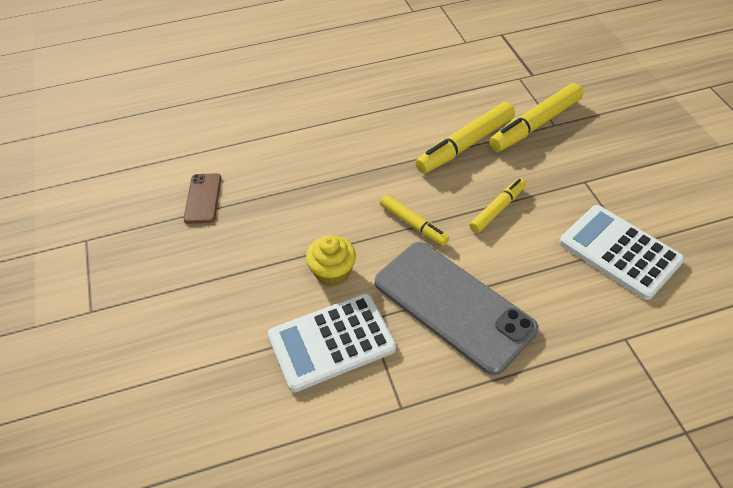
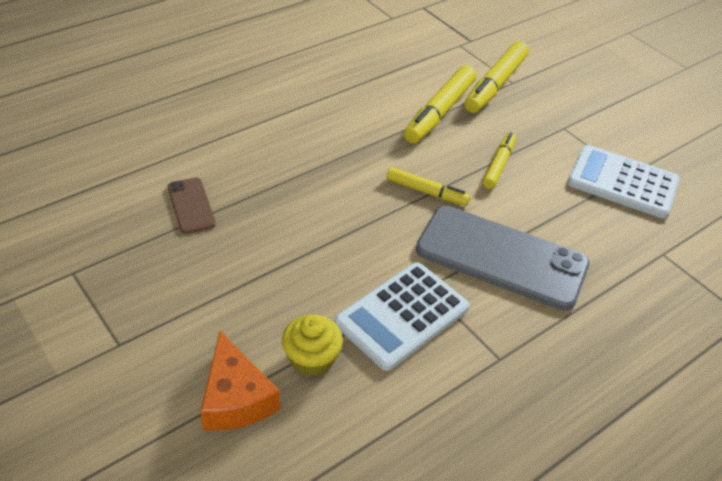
camera: 25 degrees left, 5 degrees down
yellow cupcake [306,235,356,286] -> yellow cupcake moved to [282,314,343,377]
none -> orange cheese [200,331,280,431]

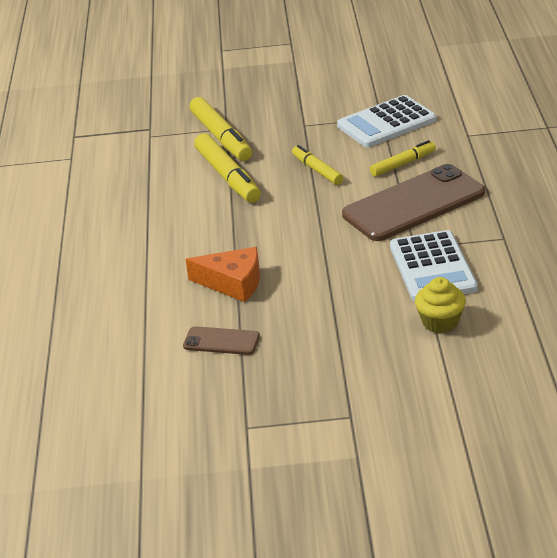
camera: 50 degrees left, 10 degrees down
orange cheese [200,331,280,431] -> orange cheese moved to [186,247,260,302]
yellow marker [386,167,470,206] -> yellow marker moved to [370,140,436,177]
grey phone [416,206,590,311] -> brown phone [342,164,485,241]

